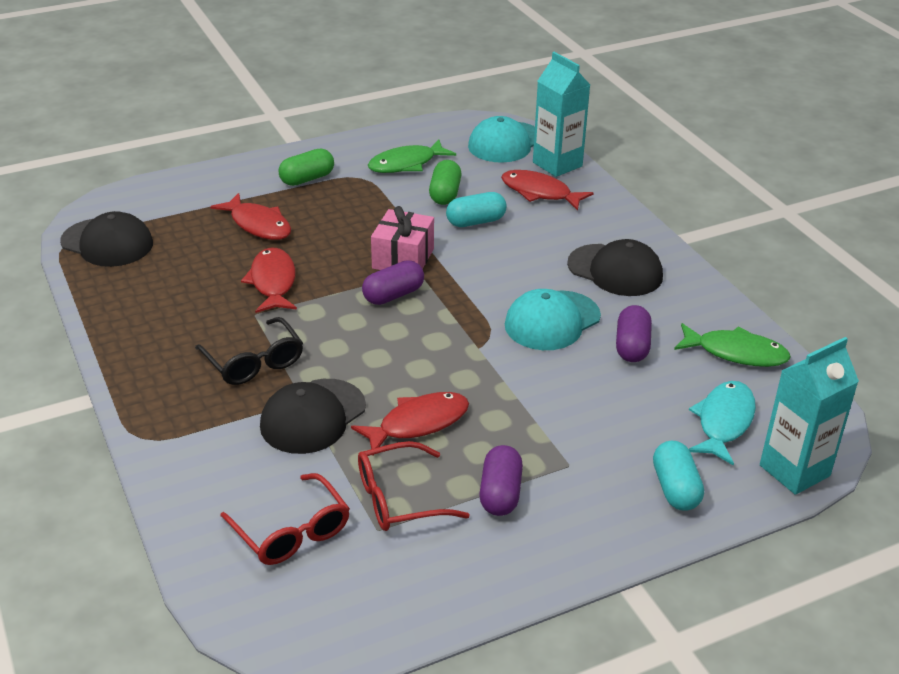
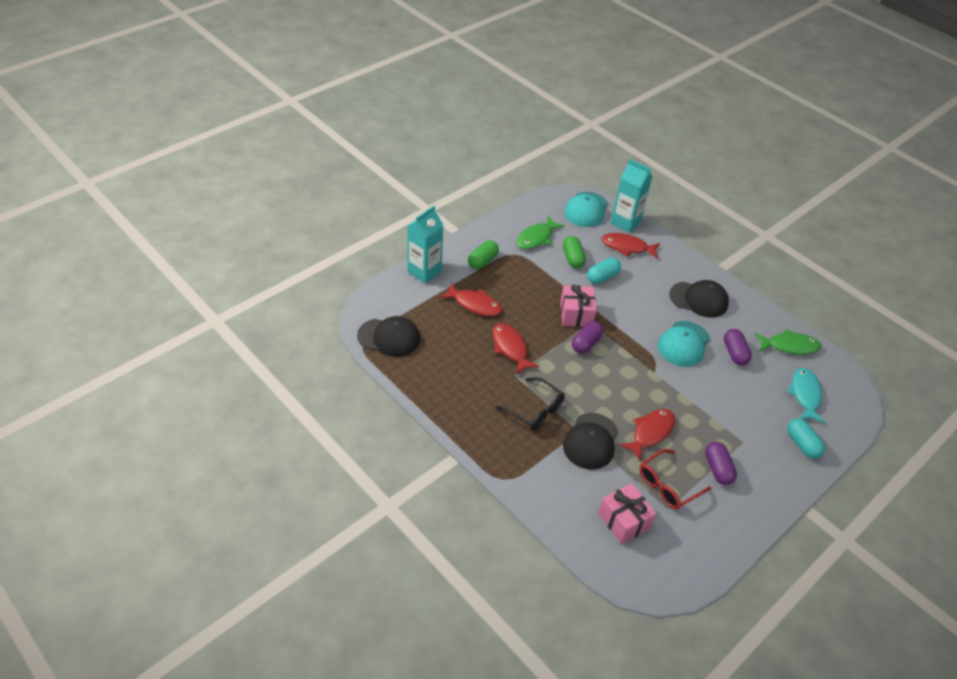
camera: 20 degrees left, 10 degrees up
red glasses [220,473,350,565] -> pink gift [598,483,656,544]
turquoise carton [760,337,859,495] -> turquoise carton moved to [407,205,444,284]

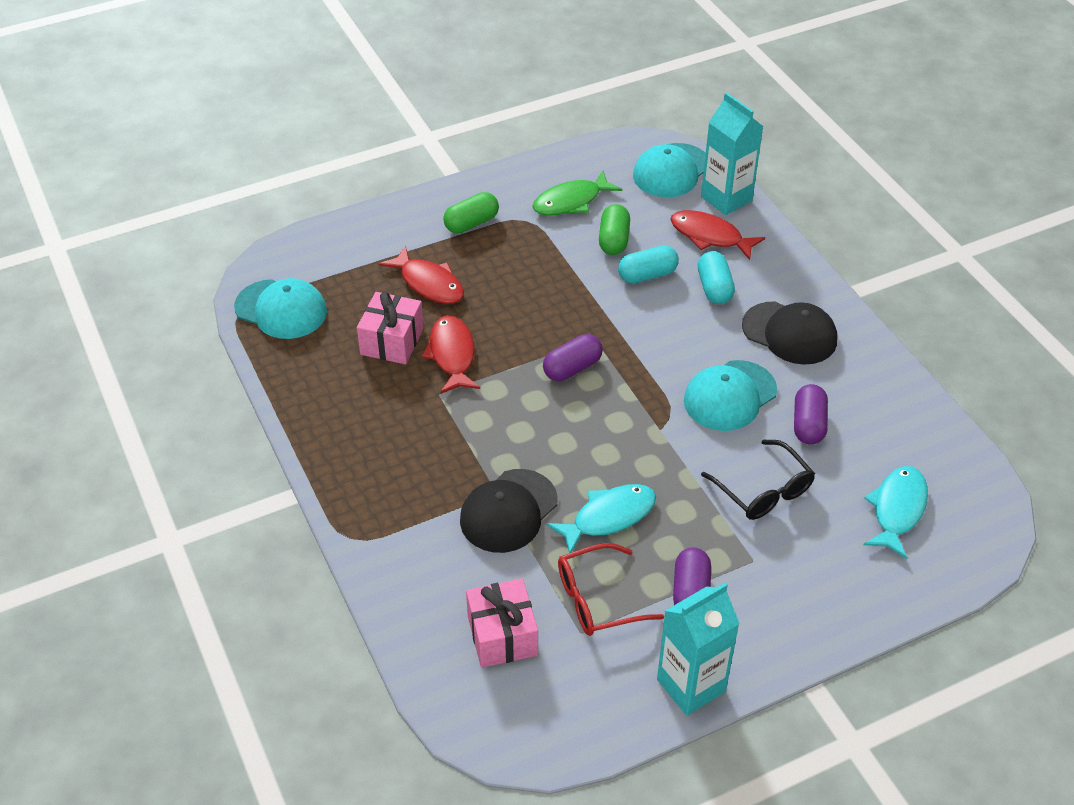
camera: 20 degrees right, 0 degrees up
black cap [357,316,420,357] -> turquoise cap [234,278,327,339]
turquoise carton [407,205,444,284] -> turquoise carton moved to [657,582,740,716]
black glasses [495,377,565,430] -> black glasses moved to [701,440,815,520]
pink gift [560,285,597,327] -> pink gift moved to [357,292,424,364]
red fish [619,409,675,461] -> turquoise fish [547,484,656,553]
green fish [755,329,821,355] -> none
turquoise capsule [787,418,825,459] -> turquoise capsule moved to [698,251,735,304]

